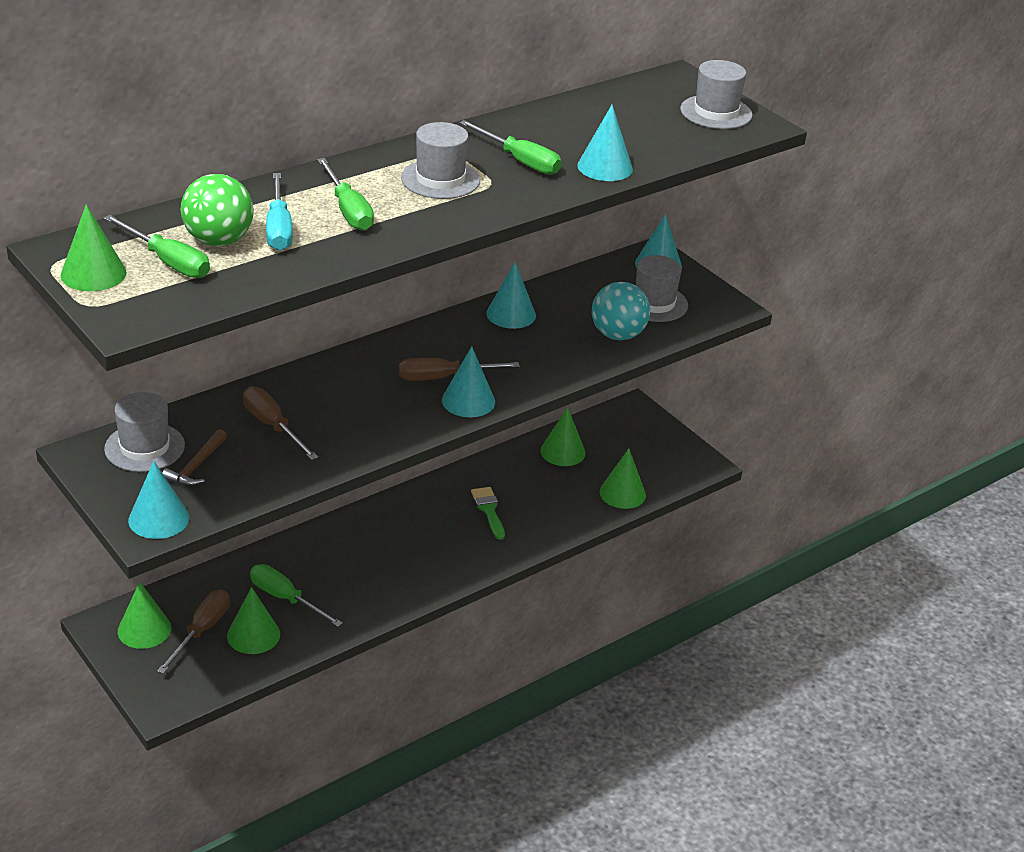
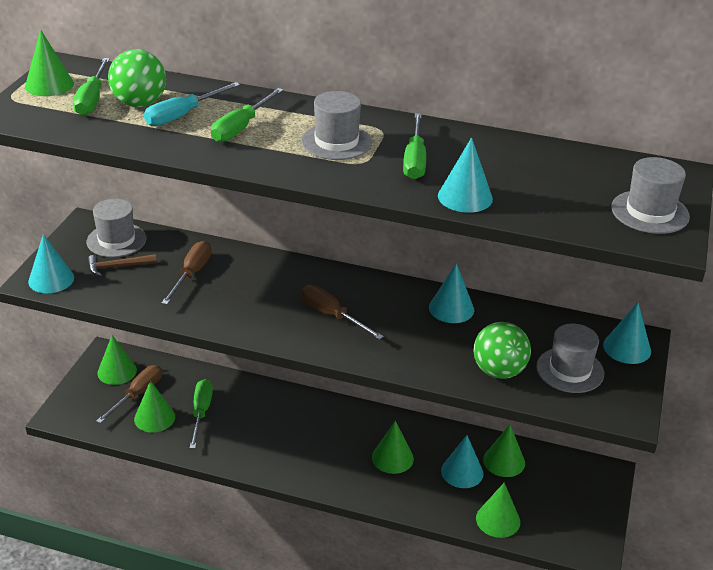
camera: 55 degrees right, 0 degrees up
brown screwdriver [157,590,230,674] -> brown screwdriver turned 45 degrees counterclockwise [96,365,162,423]
turquoise cone [442,346,495,417] -> turquoise cone moved to [441,435,484,488]
green brush [471,487,505,540] -> green cone [372,421,414,474]
turquoise ball [592,282,650,340] -> green ball [473,322,531,379]

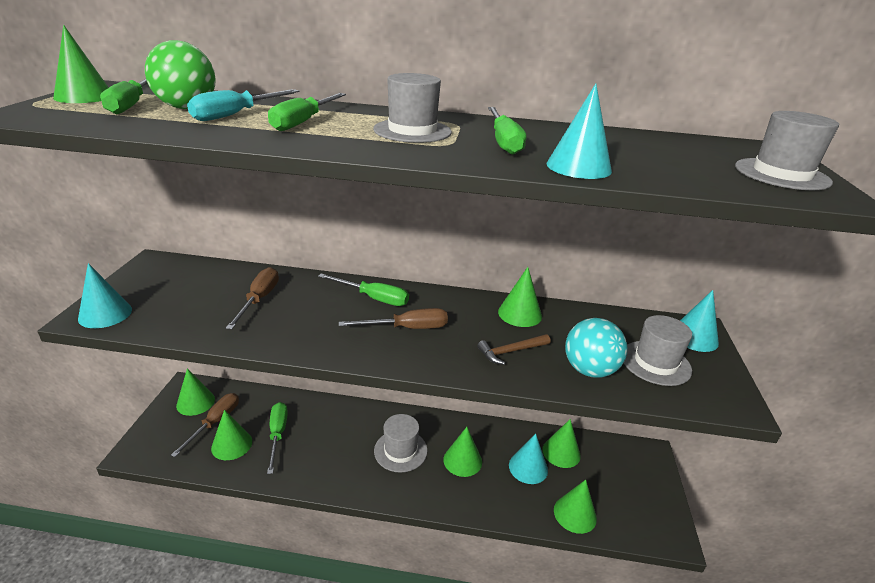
camera: 10 degrees left, 5 degrees down
grey hat [87,199,146,257] -> grey hat moved to [374,414,427,473]
brown hammer [88,254,157,277] -> brown hammer moved to [477,334,550,365]
brown screwdriver [301,285,384,340] -> brown screwdriver turned 135 degrees clockwise [339,308,448,329]
turquoise cone [429,263,474,323] -> green cone [498,267,542,327]
green ball [473,322,531,379] -> turquoise ball [565,318,628,378]
none -> green screwdriver [318,273,409,306]

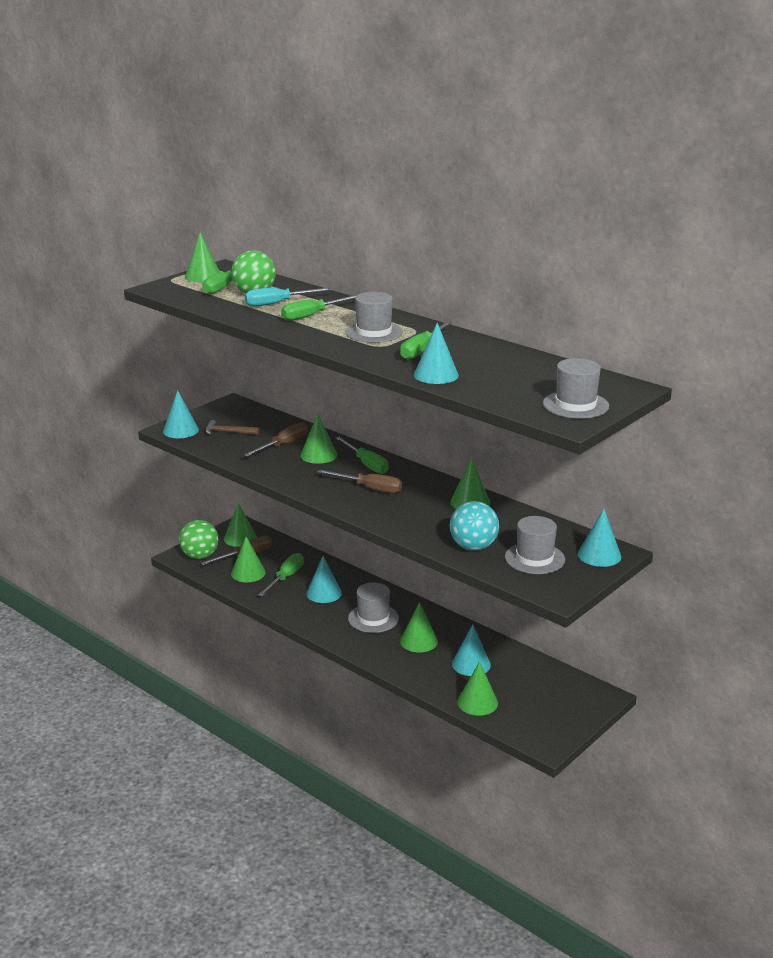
camera: 35 degrees right, 5 degrees down
brown hammer [477,334,550,365] -> brown hammer moved to [205,420,259,435]
green cone [542,419,581,468] -> green cone moved to [300,413,337,464]
none -> green ball [179,520,219,559]
none -> turquoise cone [306,556,342,603]

